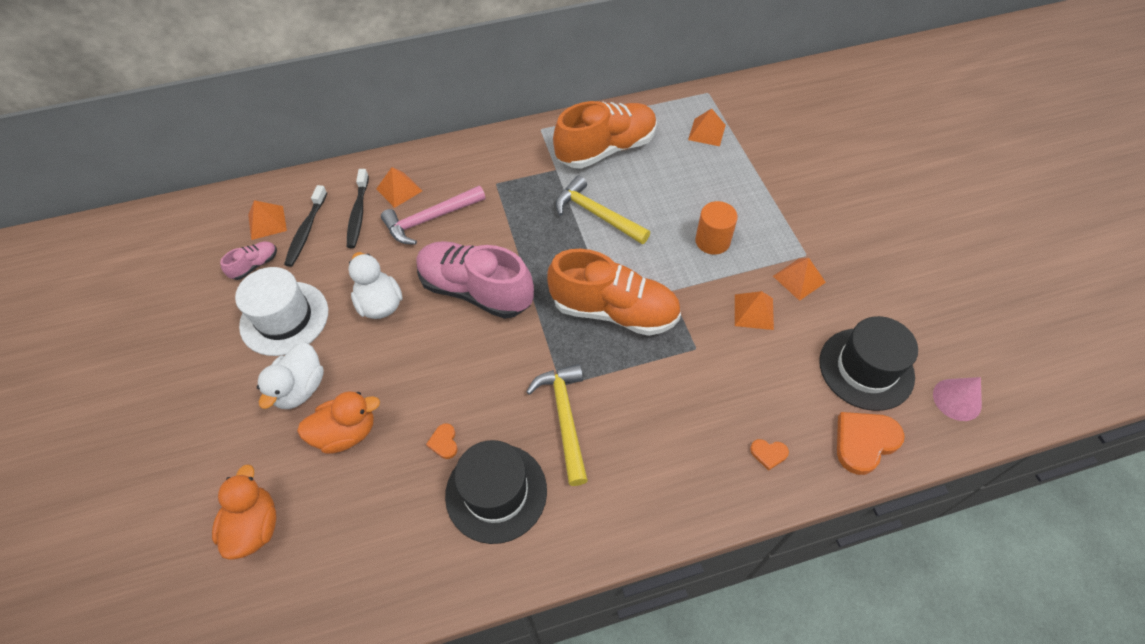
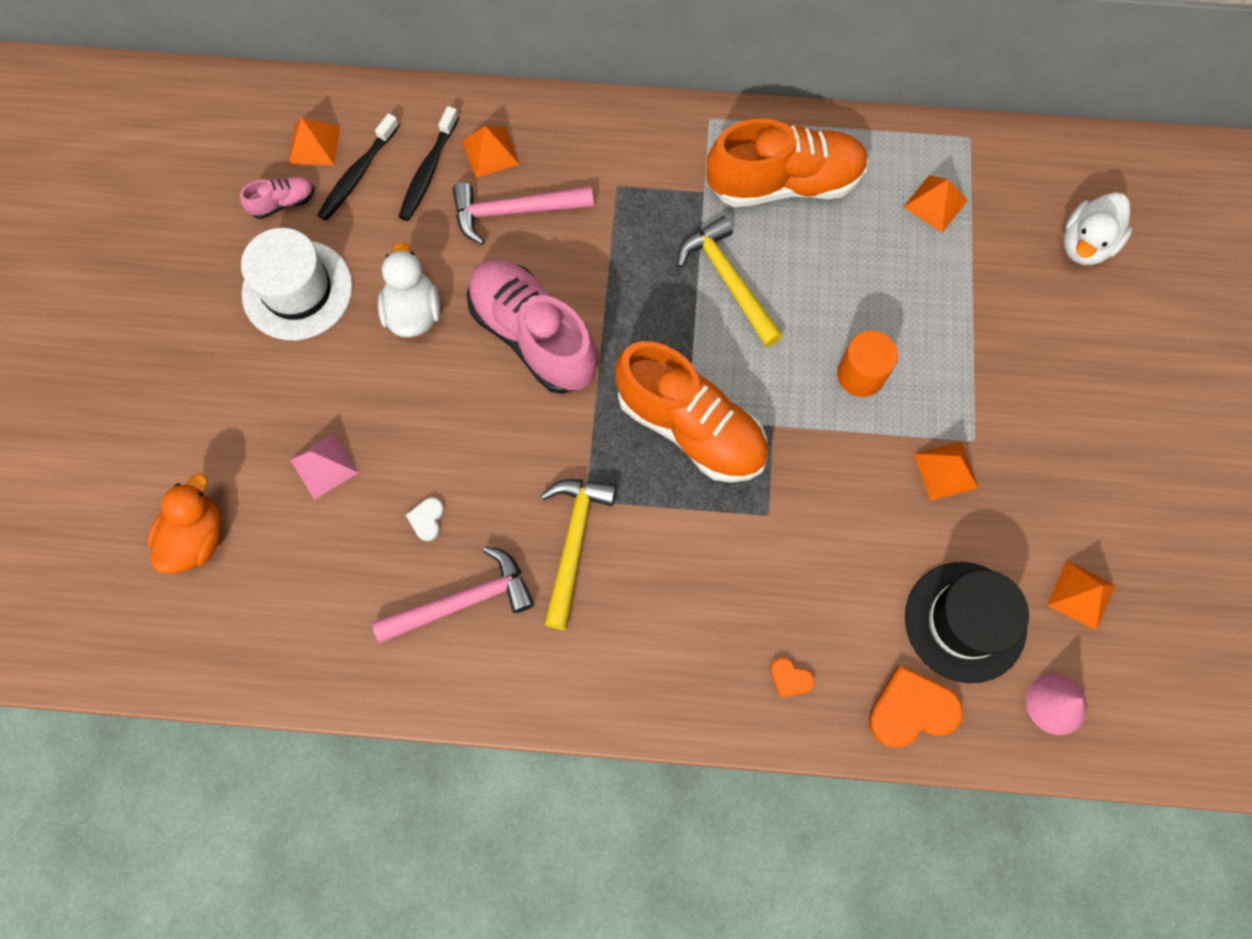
camera: 20 degrees right, 15 degrees up
white duck [257,342,324,409] -> white duck moved to [1063,192,1133,265]
orange duck [297,391,380,454] -> pink pyramid [290,433,359,500]
orange heart [426,423,458,459] -> white heart [406,497,444,541]
black hat [445,440,547,544] -> pink hammer [372,546,534,643]
orange pyramid [735,291,774,330] -> orange pyramid moved to [1047,560,1115,630]

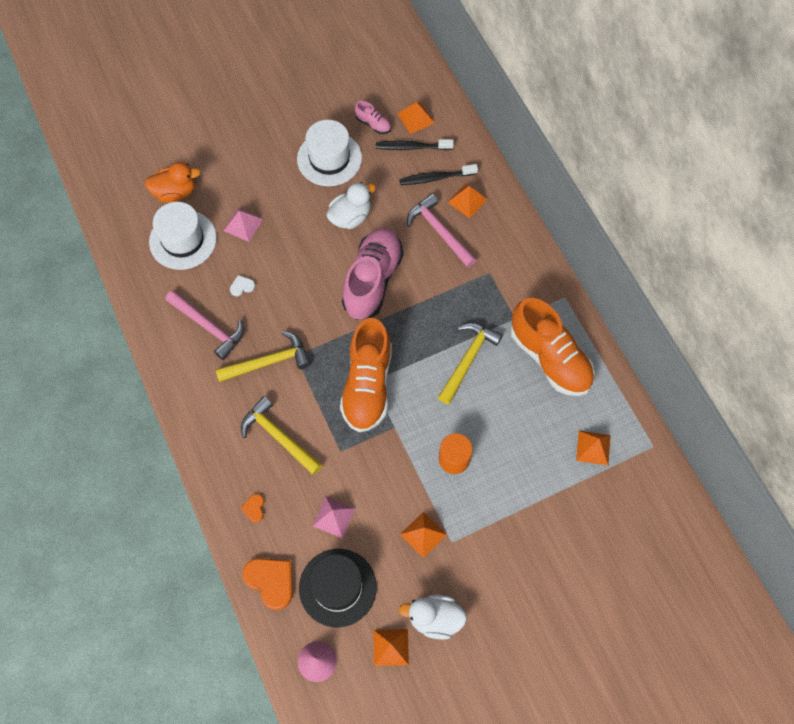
camera: 60 degrees right, 5 degrees down
white duck [1063,192,1133,265] -> white duck moved to [399,594,467,640]
none -> white hat [149,202,217,270]
none -> yellow hammer [241,396,322,475]
none -> pink pyramid [313,497,356,538]

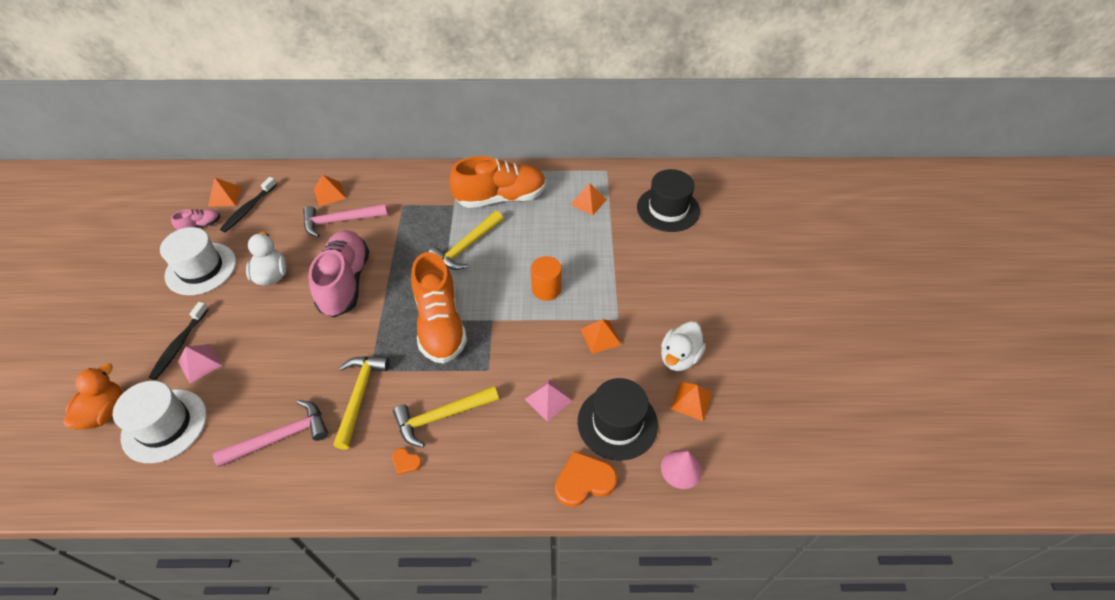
camera: 65 degrees left, 15 degrees down
white heart [230,275,256,296] -> none
orange heart [240,494,264,522] -> orange heart moved to [392,448,422,475]
orange shoe [340,318,392,432] -> orange shoe turned 45 degrees clockwise [411,252,467,363]
pink shoe [342,228,403,320] -> pink shoe turned 45 degrees clockwise [308,230,369,318]
black toothbrush [399,164,478,185] -> black toothbrush moved to [149,302,208,380]
yellow hammer [438,323,503,404] -> yellow hammer turned 105 degrees counterclockwise [429,211,503,270]
none -> black hat [637,169,700,232]

